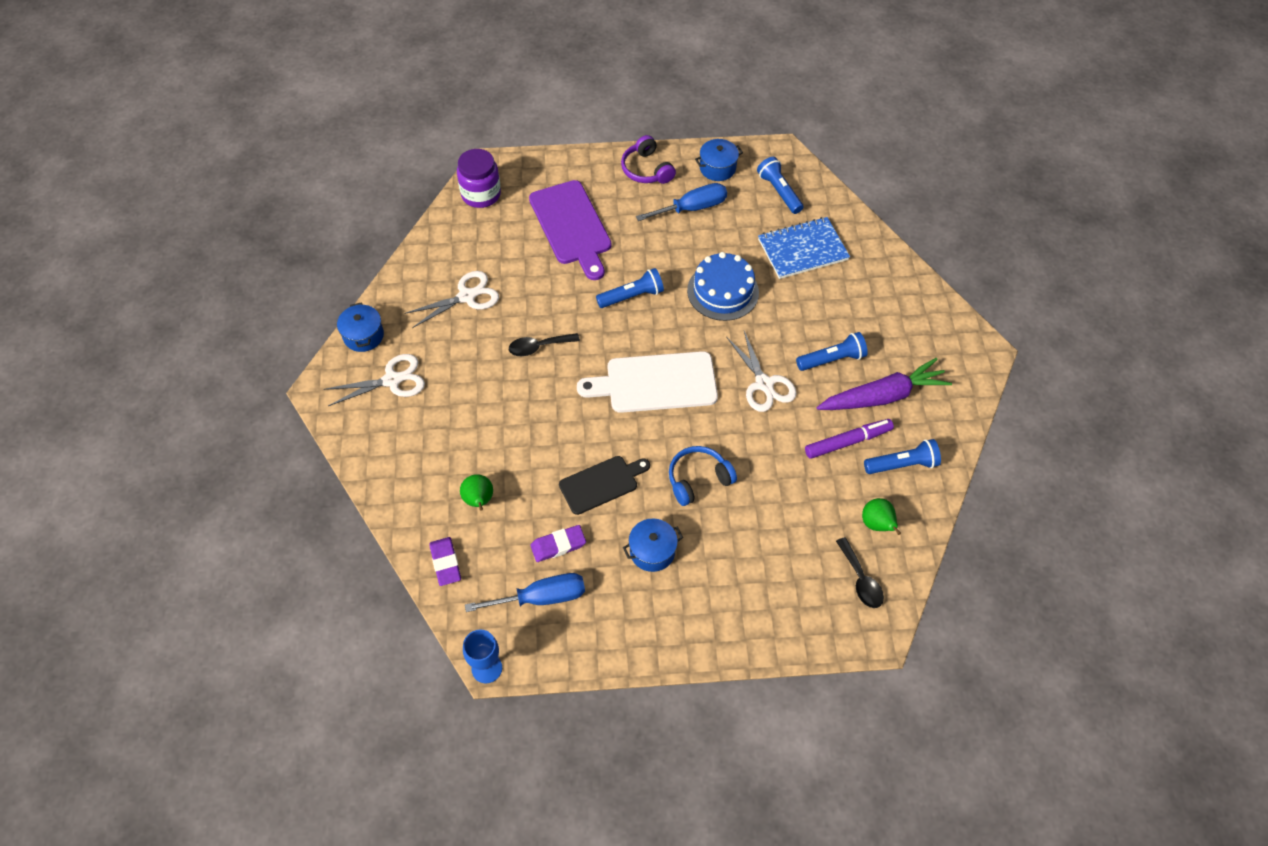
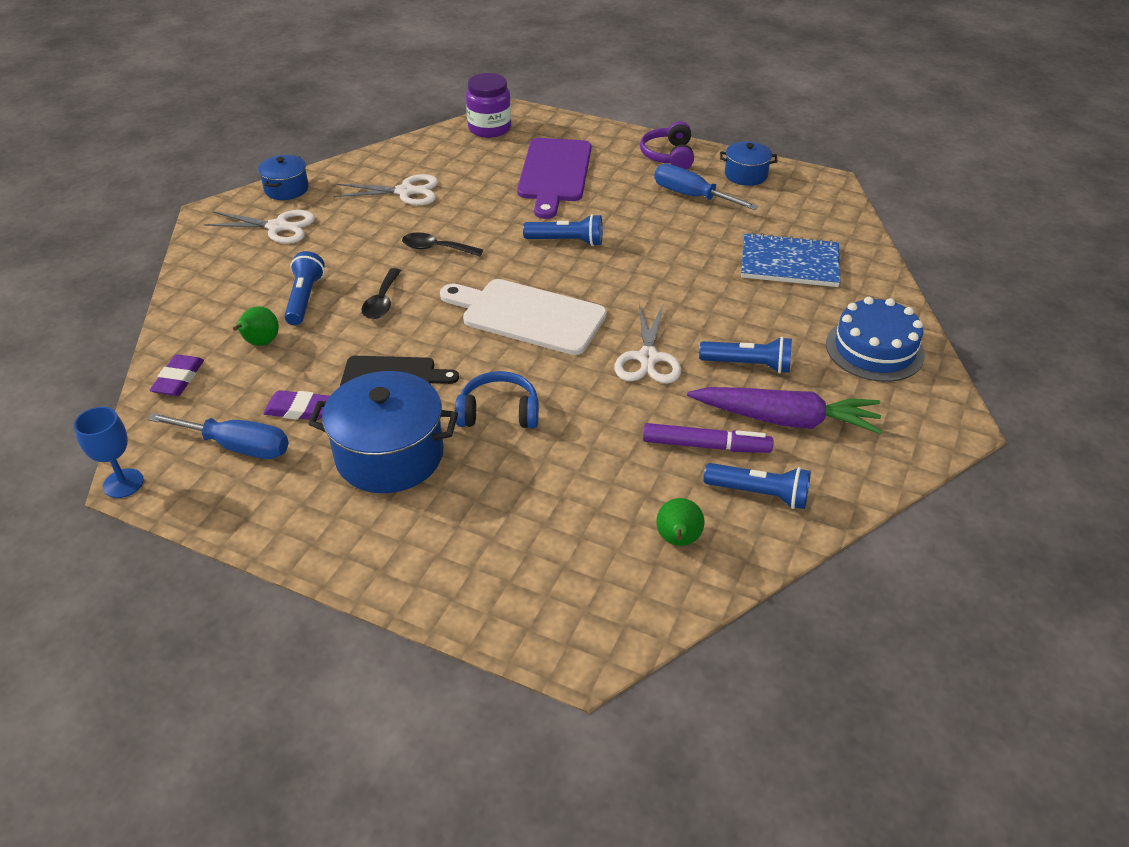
camera: 30 degrees right, 15 degrees down
blue pot [623,519,683,572] -> blue pot [308,371,458,493], size x1.82
blue screwdriver [636,183,727,221] -> blue screwdriver turned 150 degrees counterclockwise [654,164,759,210]
blue cake [687,252,759,321] -> blue cake moved to [826,297,925,382]
blue flashlight [757,157,803,214] -> blue flashlight moved to [284,251,325,325]
black spoon [836,537,884,608] -> black spoon moved to [362,268,401,319]

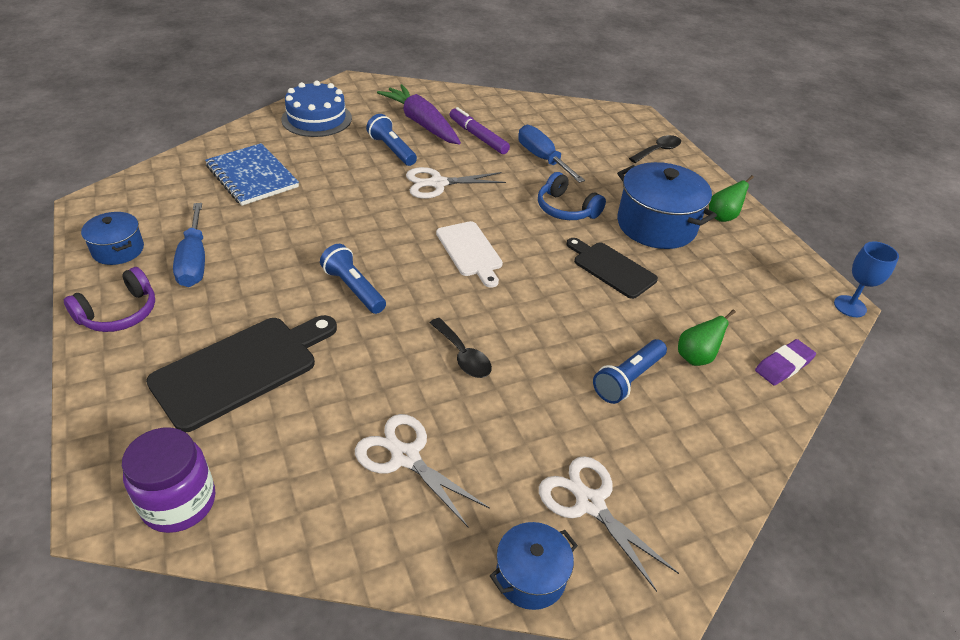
camera: 140 degrees left, 0 degrees up
blue screwdriver [147,413,289,459] -> blue screwdriver moved to [518,125,585,183]
purple eraser [263,390,330,420] -> none
black spoon [362,268,401,319] -> black spoon moved to [629,135,681,163]
white cutting board [440,279,607,355] -> white cutting board [436,221,503,288], size x0.64
purple cutting board [517,138,591,219] -> black cutting board [146,315,337,432]
white scissors [615,304,681,384] -> white scissors turned 150 degrees counterclockwise [406,167,506,199]
green pear [656,498,704,546] -> green pear moved to [709,175,754,222]
blue flashlight [704,463,811,509] -> none

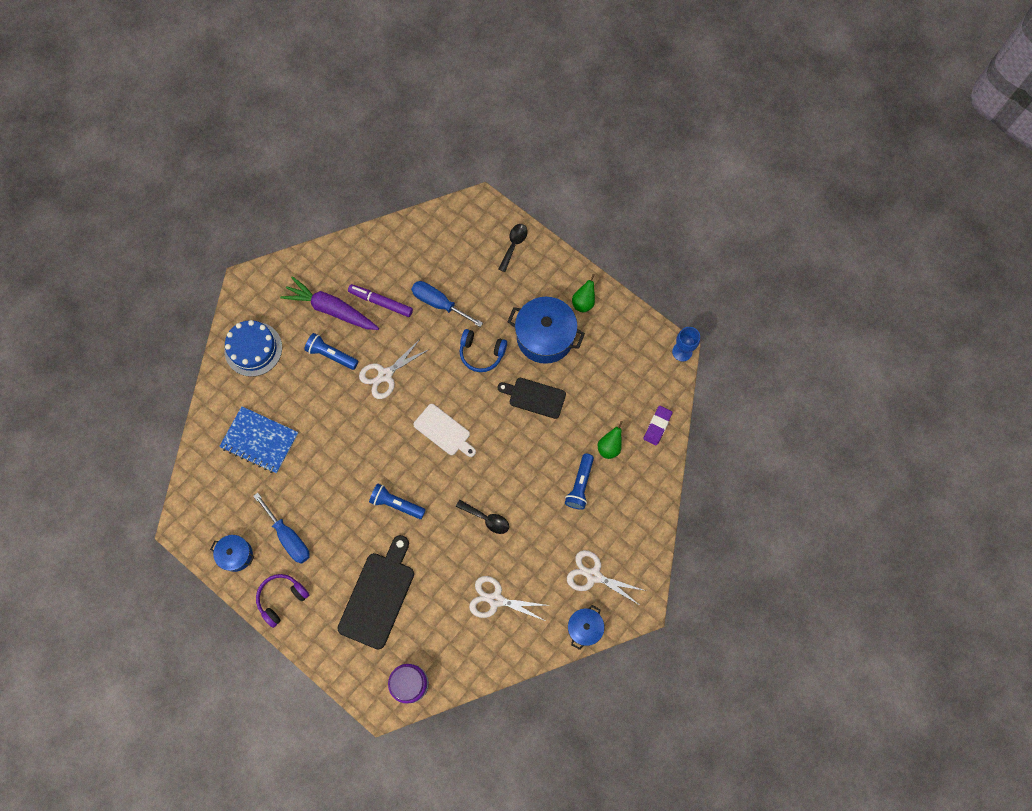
camera: 25 degrees left, 30 degrees up
purple headphones [64,267,155,332] -> purple headphones turned 150 degrees counterclockwise [256,574,309,628]

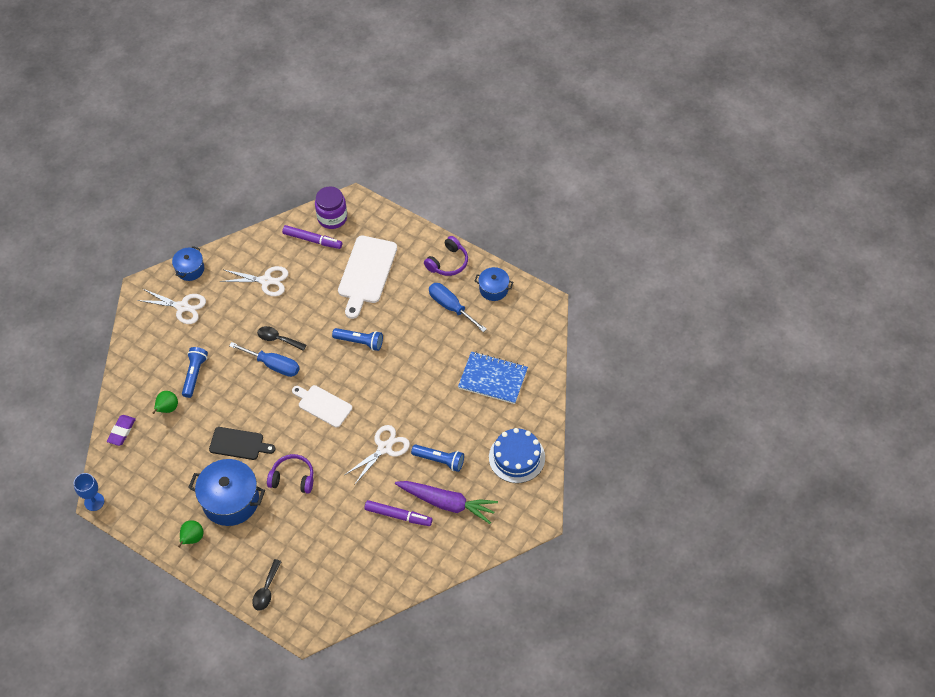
camera: 175 degrees right, 15 degrees down
black cutting board [337,535,414,650] -> white cutting board [338,236,397,319]
blue screwdriver [411,281,483,327] -> blue screwdriver moved to [229,342,300,377]
blue headphones [460,329,507,372] -> purple headphones [267,454,313,494]
none -> purple marker [282,225,342,249]

